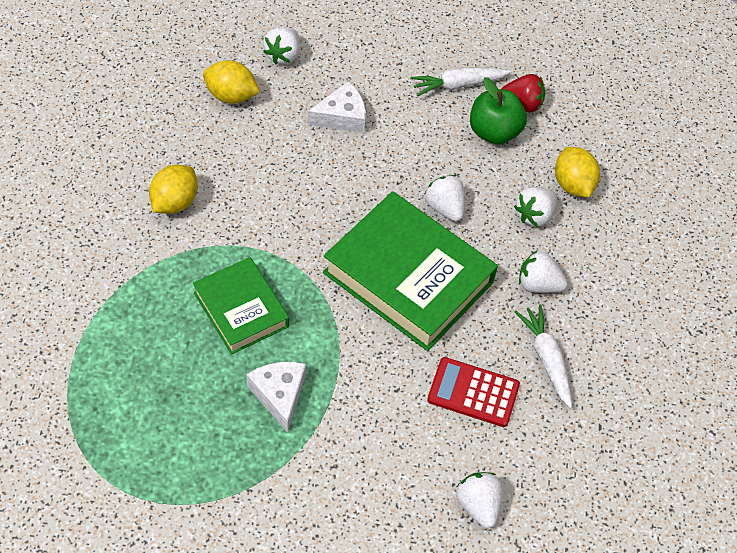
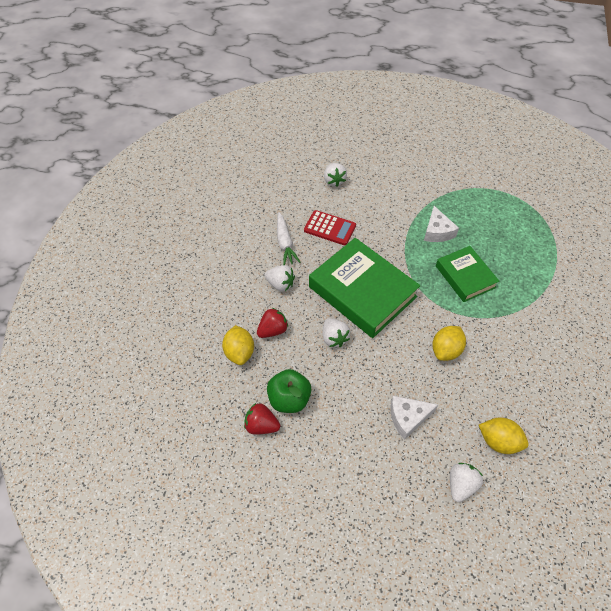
camera: 170 degrees left, 0 degrees up
yellow lemon [149,165,198,214] -> yellow lemon moved to [432,326,466,361]
white carrot [410,68,511,97] -> none
white strawberry [514,187,557,227] -> red strawberry [257,308,288,338]

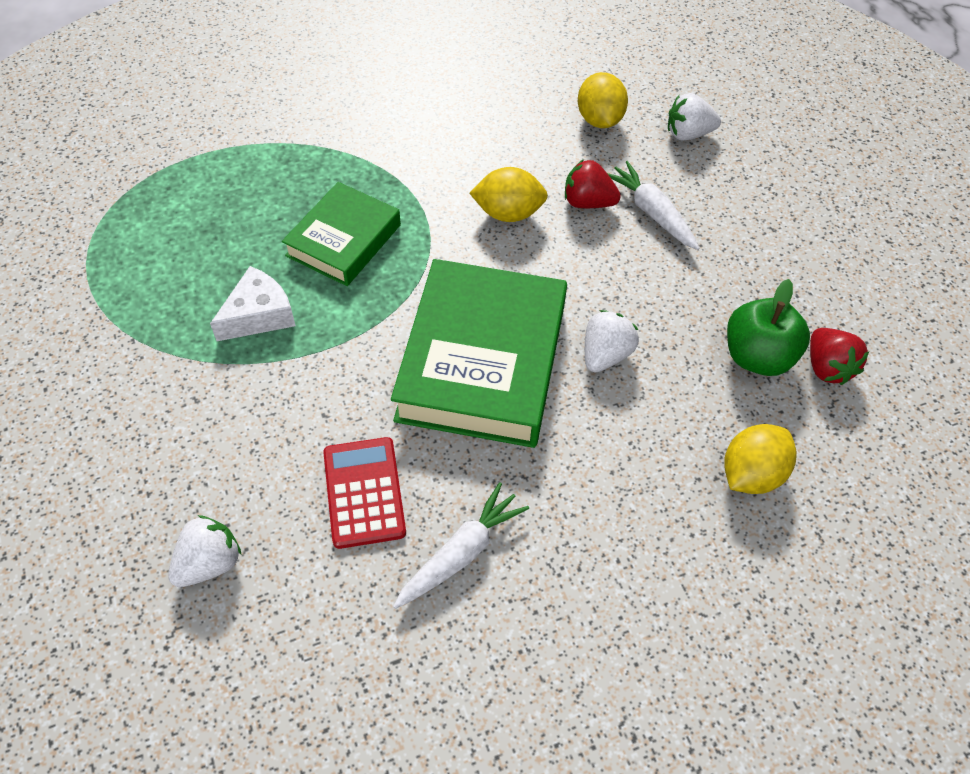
camera: 125 degrees left, 0 degrees up
red strawberry [257,308,288,338] -> red strawberry moved to [565,159,621,208]
white strawberry [265,265,295,292] -> none
white cheese [390,396,438,440] -> white carrot [607,161,700,250]

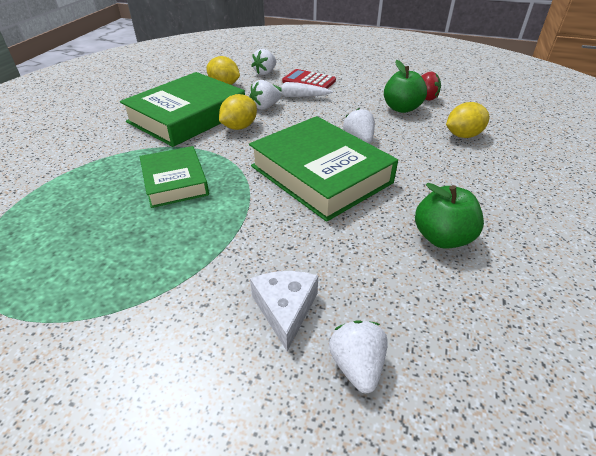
camera: 50 degrees left, 15 degrees down
white cheese [210,266,296,341] -> white cheese moved to [250,271,318,352]
red calculator [323,437,406,549] -> red calculator moved to [282,69,336,89]
white carrot [393,482,529,609] -> green apple [415,183,484,249]
red strawberry [565,159,621,208] -> white strawberry [249,80,282,110]
yellow lemon [724,424,797,494] -> yellow lemon turned 75 degrees clockwise [446,102,490,138]
none -> green book [120,72,245,147]

